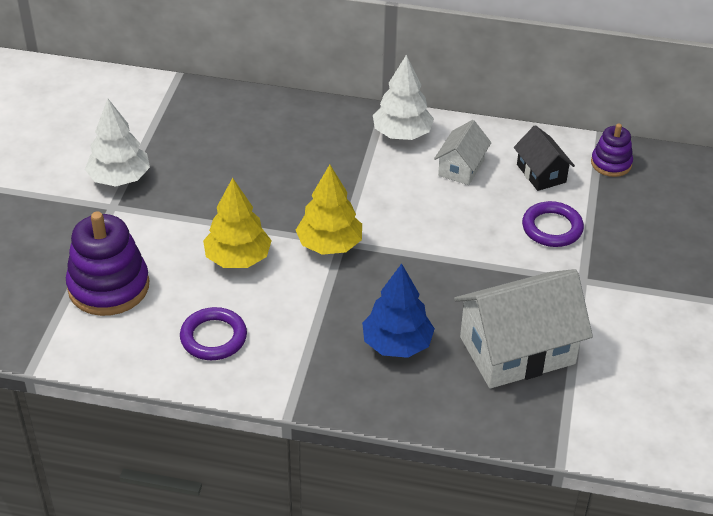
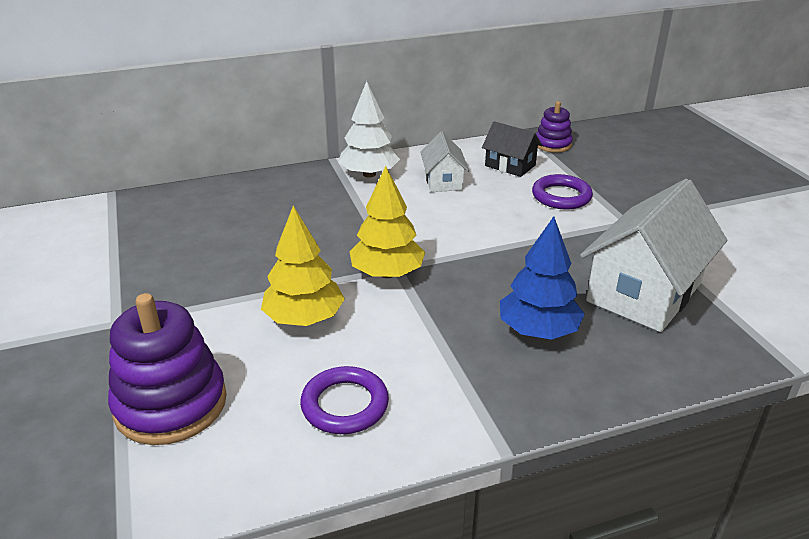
camera: 30 degrees left, 10 degrees down
white tree [85,99,150,187] -> none

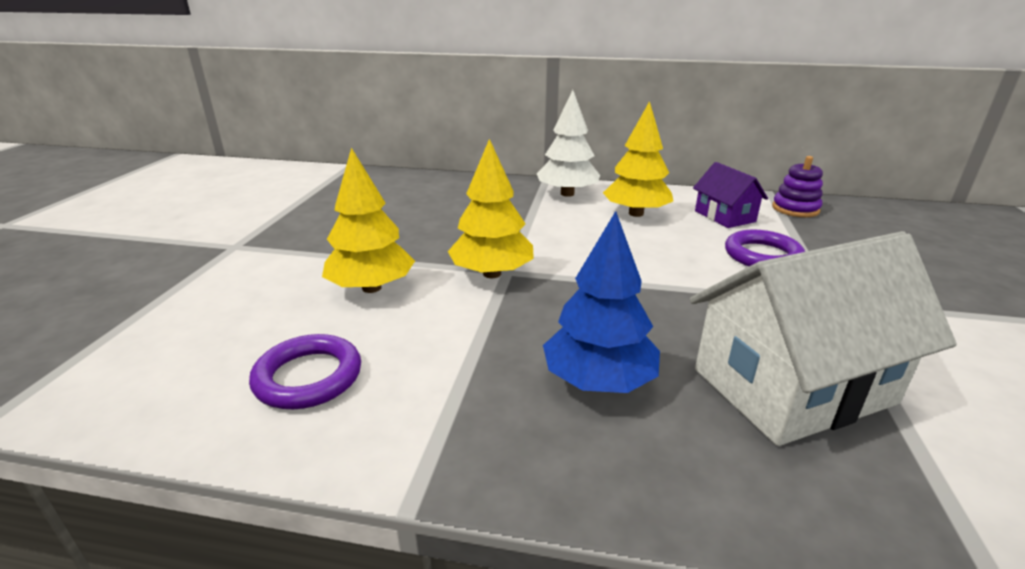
camera: 30 degrees right, 5 degrees down
purple stacking toy [108,293,227,445] -> none
white house [420,132,469,192] -> yellow tree [603,101,673,217]
black house [482,121,542,177] -> purple house [693,162,768,228]

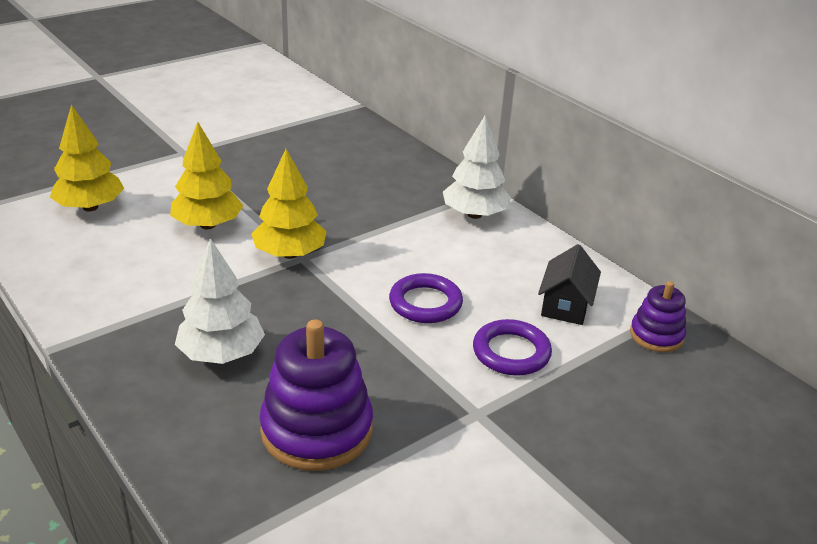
camera: 40 degrees right, 5 degrees up
purple ring [249,334,361,409] -> purple ring moved to [389,273,463,323]
blue tree [543,211,660,393] -> white tree [175,238,265,364]
yellow tree [603,101,673,217] -> yellow tree moved to [50,104,124,212]
white house [690,231,957,446] -> purple stacking toy [260,319,373,471]
purple house [693,162,768,228] -> black house [538,244,601,325]

